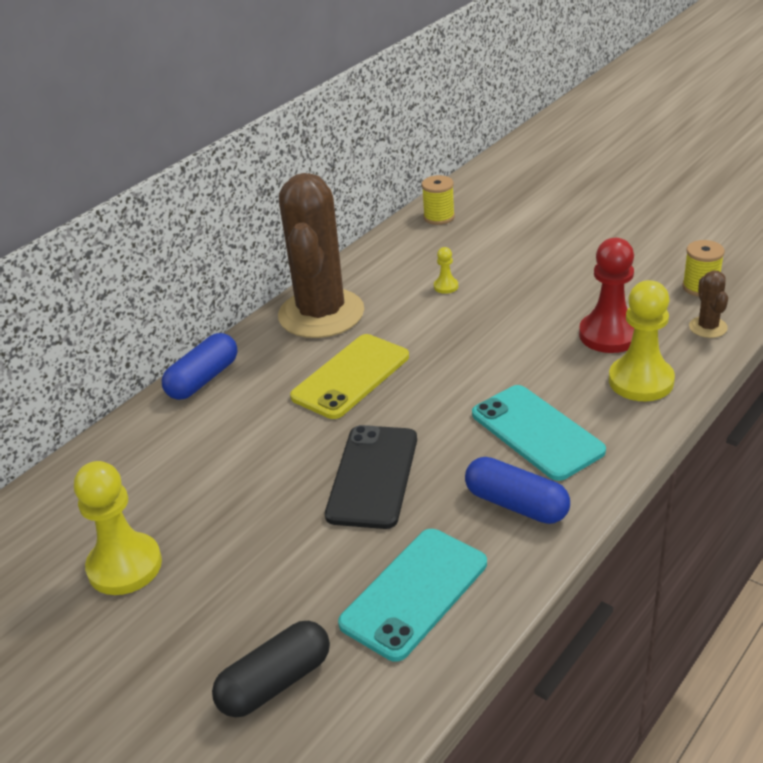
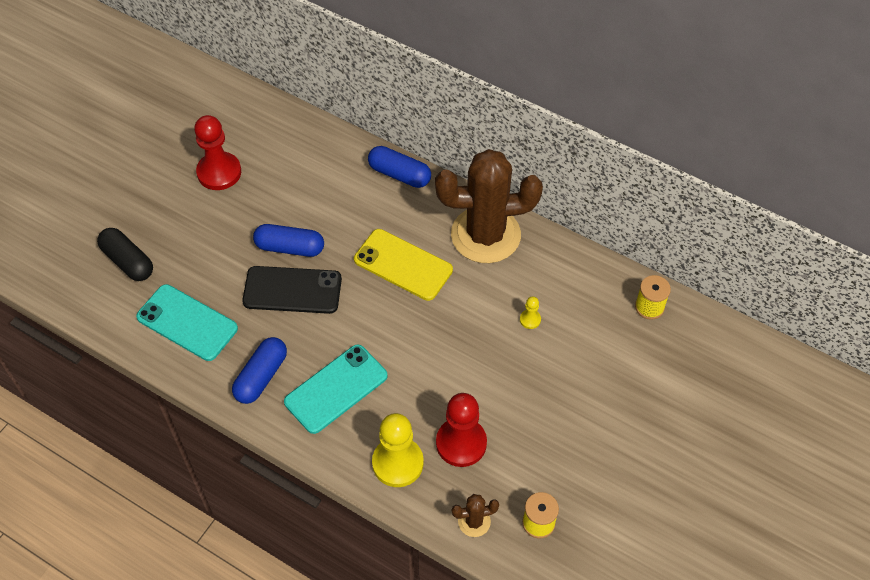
camera: 80 degrees right, 20 degrees up
yellow pawn [74,461,162,595] -> red pawn [194,115,241,190]
none -> blue capsule [253,224,324,257]

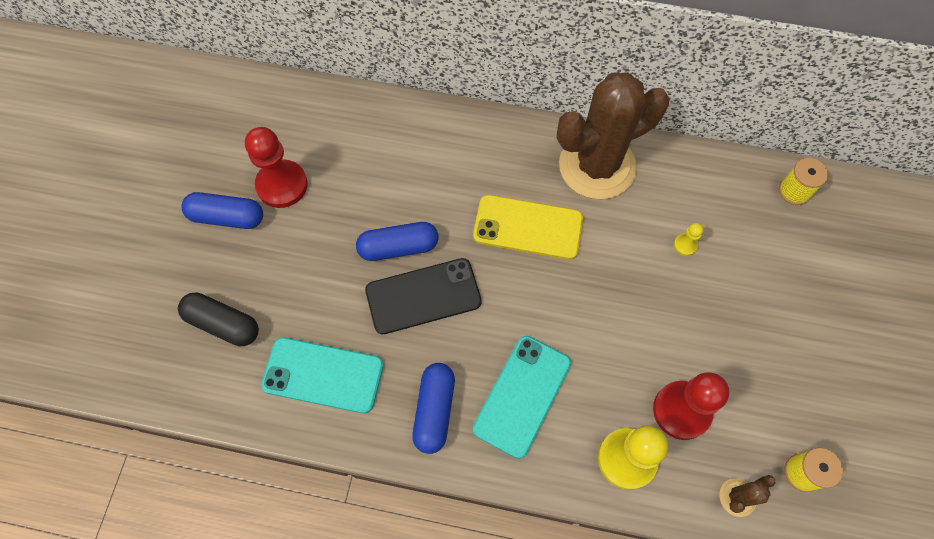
camera: 20 degrees left, 10 degrees up
blue capsule [368,146,431,188] -> blue capsule moved to [181,192,263,229]

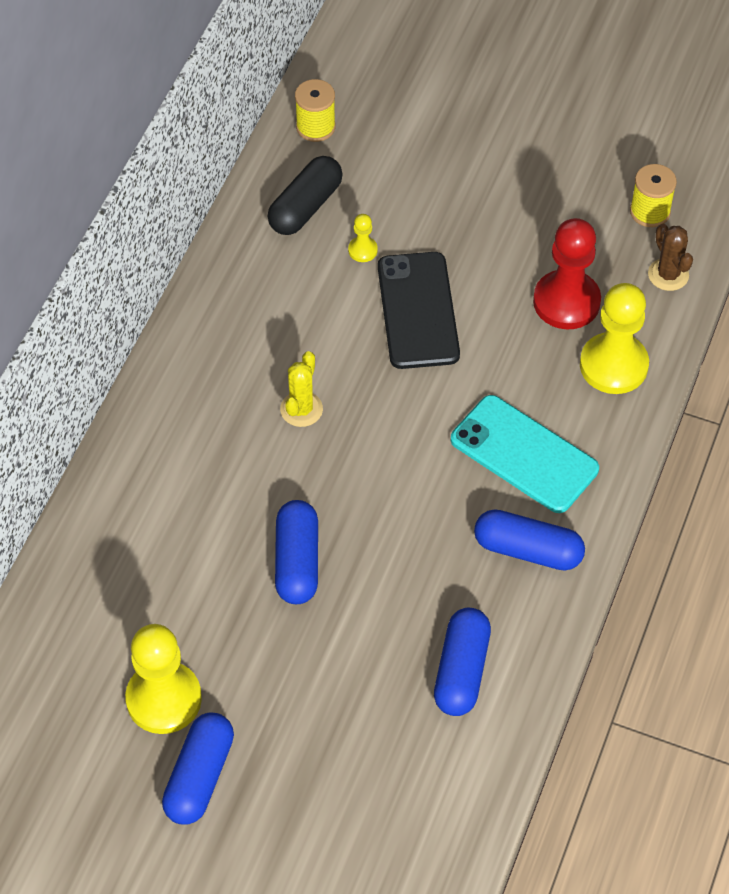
camera: 80 degrees left, 10 degrees down
black capsule [178,292,259,346] -> black capsule moved to [268,156,343,235]
red pawn [245,127,308,208] -> yellow pawn [125,624,202,734]
turquoise phone [261,337,384,413] -> blue capsule [434,608,491,716]
black phone [365,258,482,334] -> black phone moved to [378,252,460,369]
yellow phone [473,195,583,260] -> yellow cactus [280,351,323,427]
brown cactus [557,72,669,199] -> none

